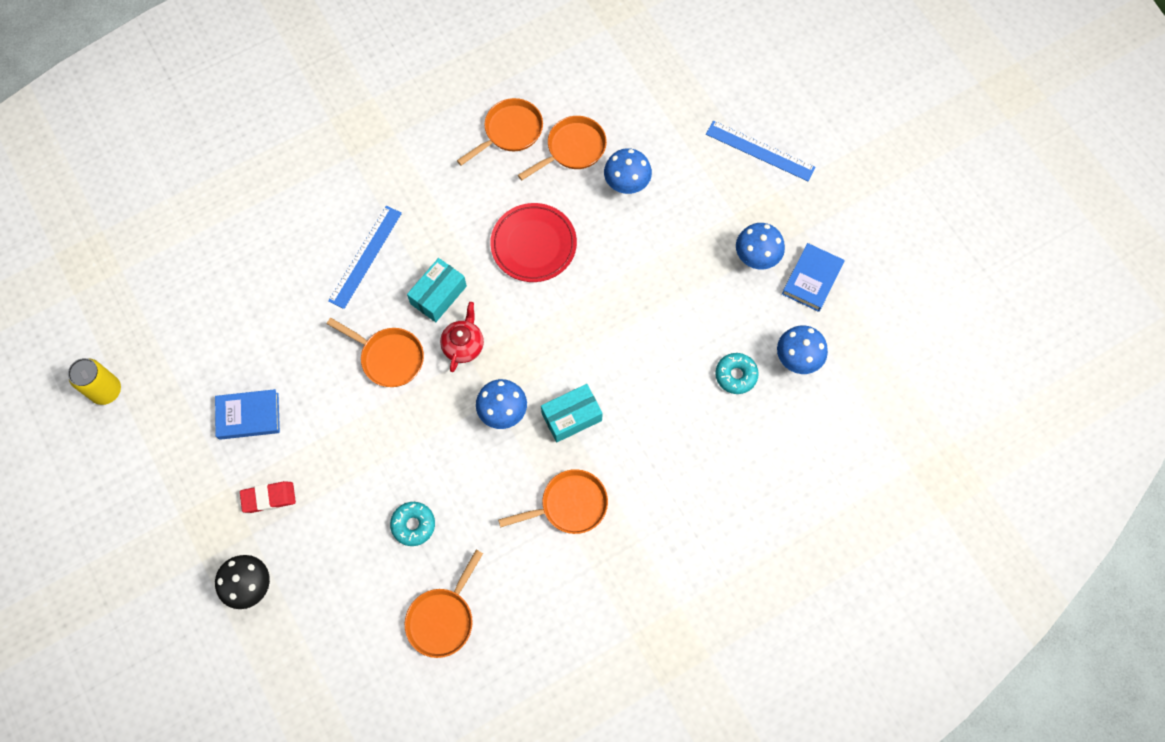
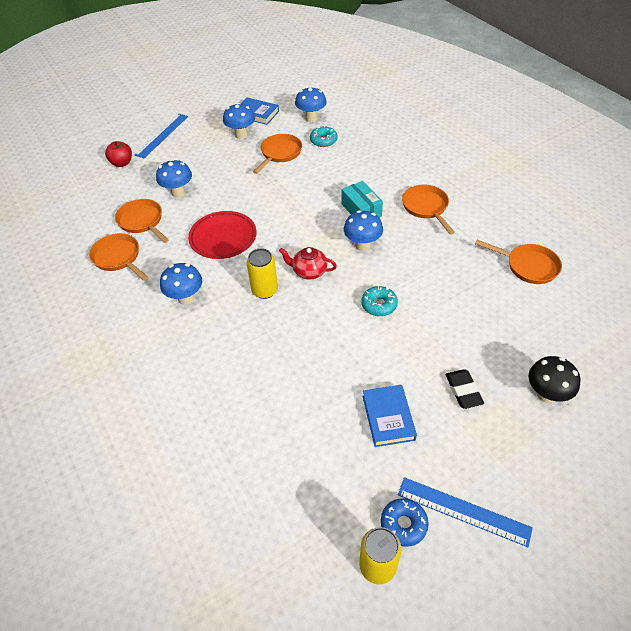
camera: 90 degrees left, 20 degrees down
red eraser [240,481,296,513] -> black eraser [445,369,484,409]
orange pan [327,318,424,387] -> orange pan moved to [253,134,302,174]
blue ruler [328,206,402,309] -> blue ruler moved to [398,477,533,547]
turquoise donut [390,502,435,546] -> turquoise donut moved to [361,286,398,316]
turquoise box [407,258,467,322] -> yellow can [247,248,278,299]
none -> red apple [105,141,132,167]
none -> blue mushroom [160,263,202,305]
none -> blue donut [381,498,429,547]

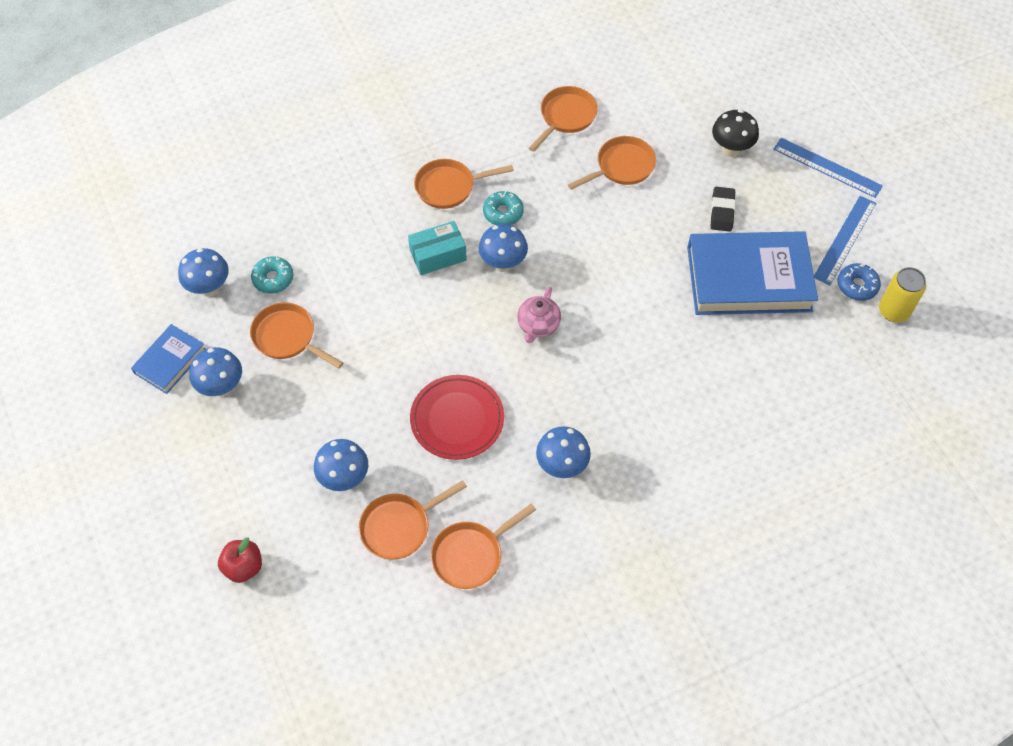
camera: 85 degrees left, 10 degrees up
blue ruler [134,114,188,158] -> blue ruler moved to [773,138,883,198]
yellow can [247,248,278,299] -> none
red teapot [279,247,337,279] -> pink teapot [517,287,561,343]
turquoise donut [361,286,398,316] -> turquoise donut moved to [483,191,524,225]
blue book [362,385,417,447] -> blue book [687,231,818,315], size x1.99
black eraser [445,369,484,409] -> black eraser turned 75 degrees counterclockwise [711,187,736,232]
none -> orange pan [568,136,656,190]

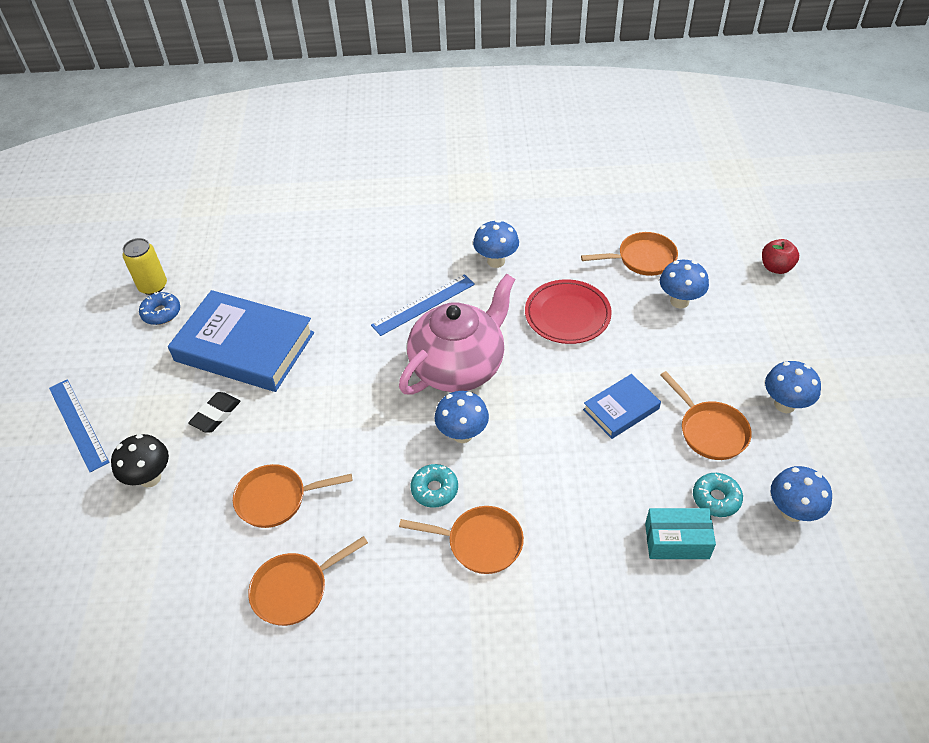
camera: 155 degrees left, 10 degrees down
blue book [131,324,206,394] -> blue book moved to [583,374,661,439]
turquoise box [408,221,467,275] -> turquoise box moved to [645,508,716,559]
orange pan [431,504,536,589] -> none
pink teapot [517,287,561,343] -> pink teapot [399,274,516,395], size x2.18
blue ruler [814,196,876,285] -> blue ruler moved to [371,274,475,336]

